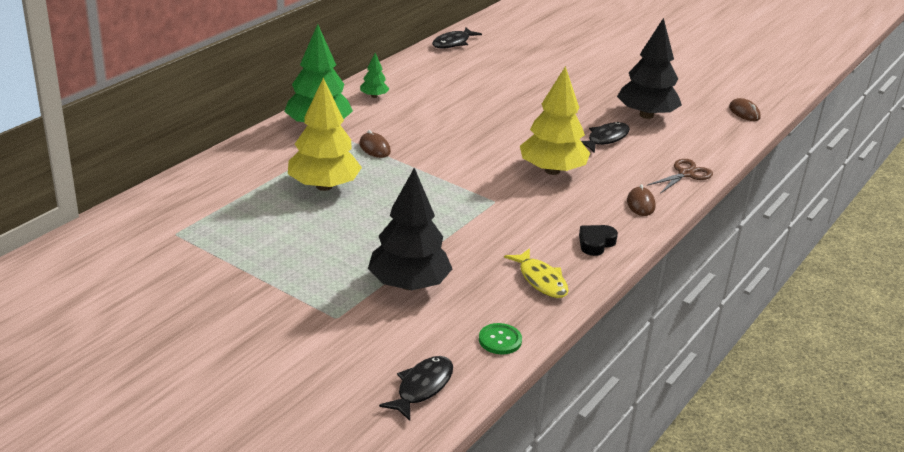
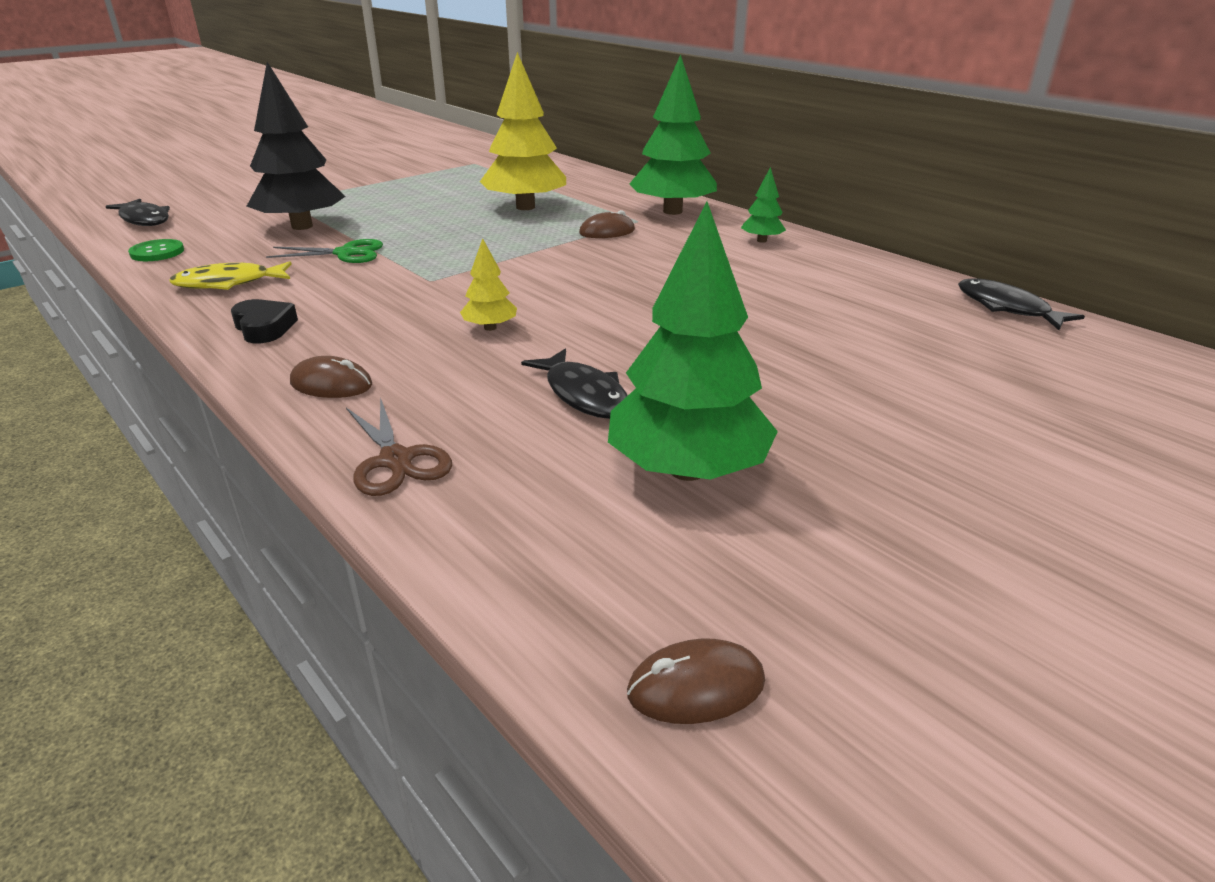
camera: 105 degrees right, 0 degrees up
yellow tree [520,66,590,175] -> yellow tree [460,238,517,331], size x0.46
black tree [617,18,682,119] -> green tree [608,202,778,481]
none -> green scissors [266,239,383,263]

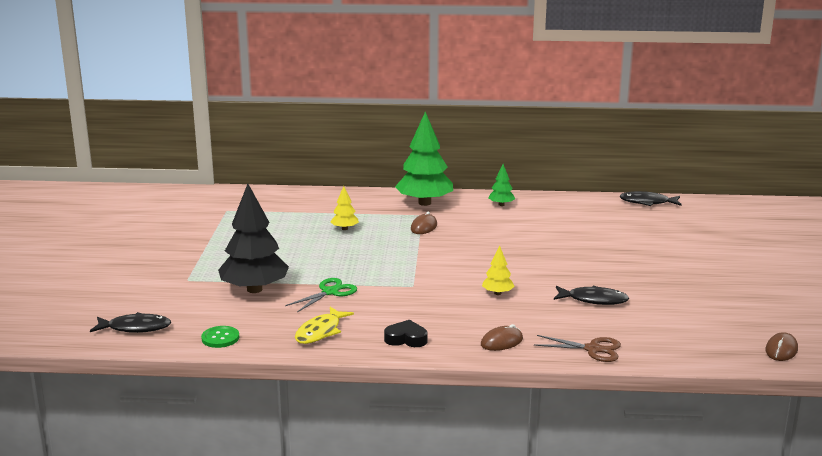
camera: 45 degrees left, 10 degrees down
yellow tree [480,52,566,210] -> yellow tree [330,186,359,230], size x0.46
green tree [608,202,778,481] -> none

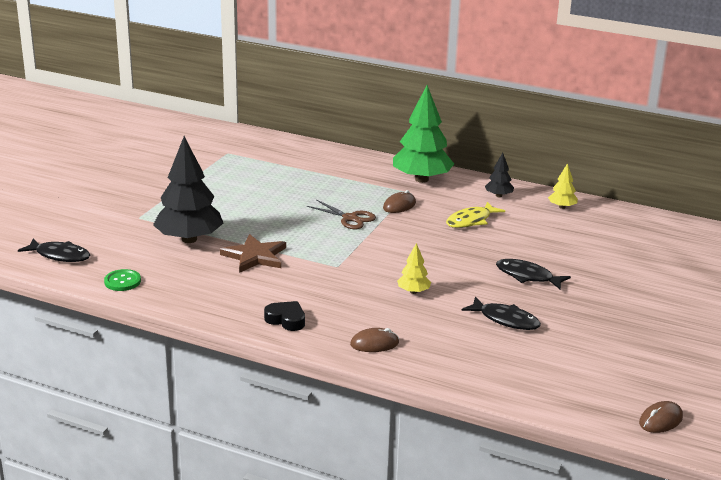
camera: 20 degrees right, 5 degrees up
green scissors [285,278,357,312] -> brown star [220,234,286,273]
yellow fish [295,307,354,344] -> yellow fish moved to [446,202,505,228]
yellow tree [330,186,359,230] -> yellow tree moved to [548,163,578,209]
green tree [488,164,515,206] -> black tree [485,153,514,197]
brown scissors [534,335,621,362] -> brown scissors moved to [307,200,376,229]
black fish [619,191,682,206] -> black fish moved to [496,259,571,290]

